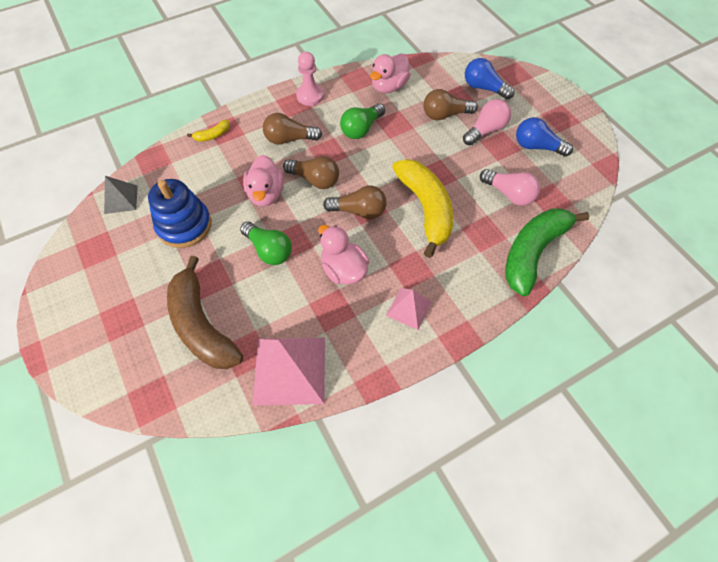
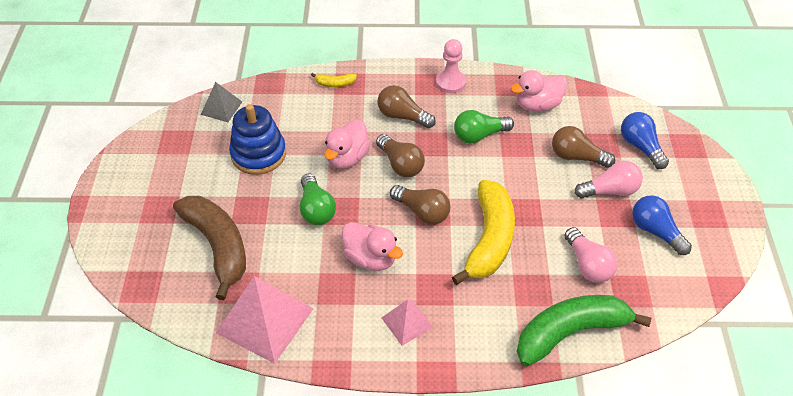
camera: 30 degrees right, 10 degrees down
brown banana [167,256,243,369] -> brown banana turned 150 degrees clockwise [173,196,246,300]
pink duck [318,225,369,285] -> pink duck turned 135 degrees clockwise [342,222,403,271]

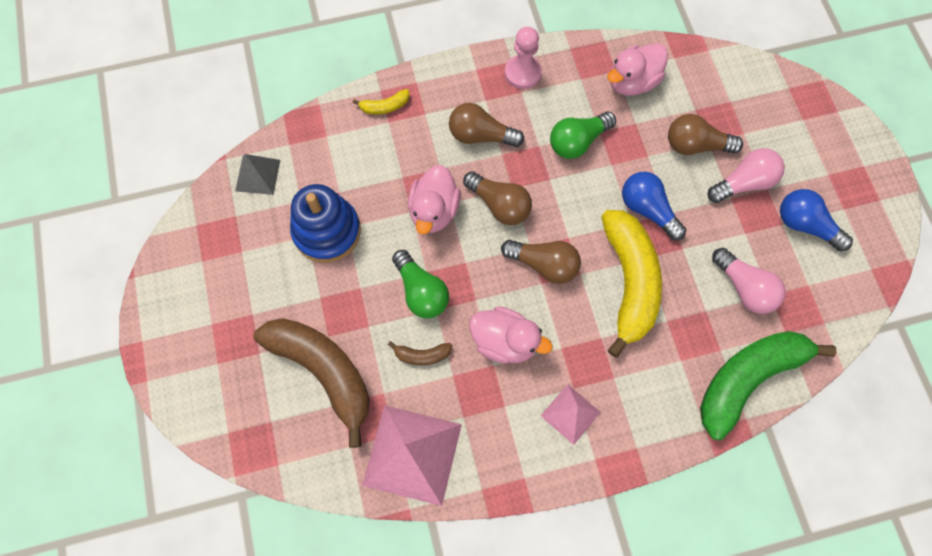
camera: 15 degrees left, 20 degrees up
blue light bulb [621,112,669,169] -> blue light bulb moved to [622,172,686,240]
none -> brown banana [388,341,452,365]

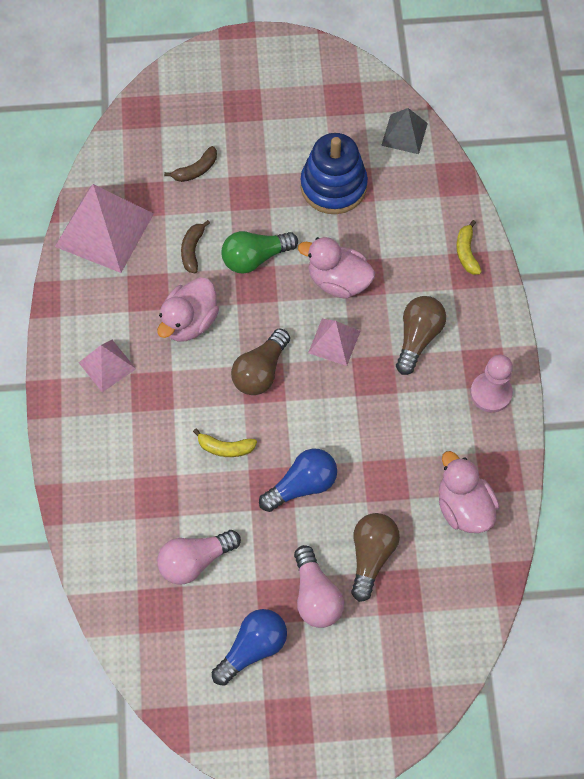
camera: 100 degrees right, 5 degrees down
brown banana [254,318,370,448] -> brown banana [164,146,217,182], size x0.41
brown light bulb [463,171,532,225] -> pink pyramid [308,319,360,366]
green light bulb [550,111,616,159] -> none
yellow banana [601,210,662,358] -> yellow banana [193,428,257,457], size x0.41
green banana [700,331,836,440] -> none

